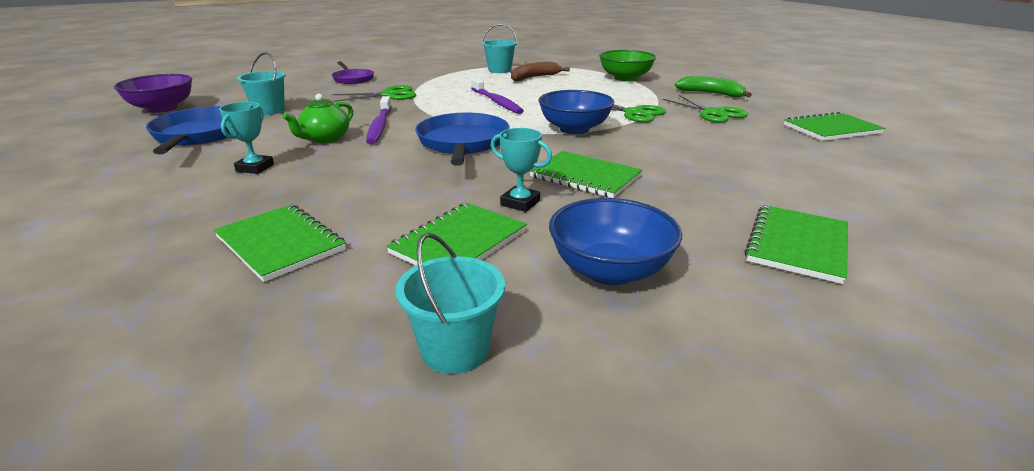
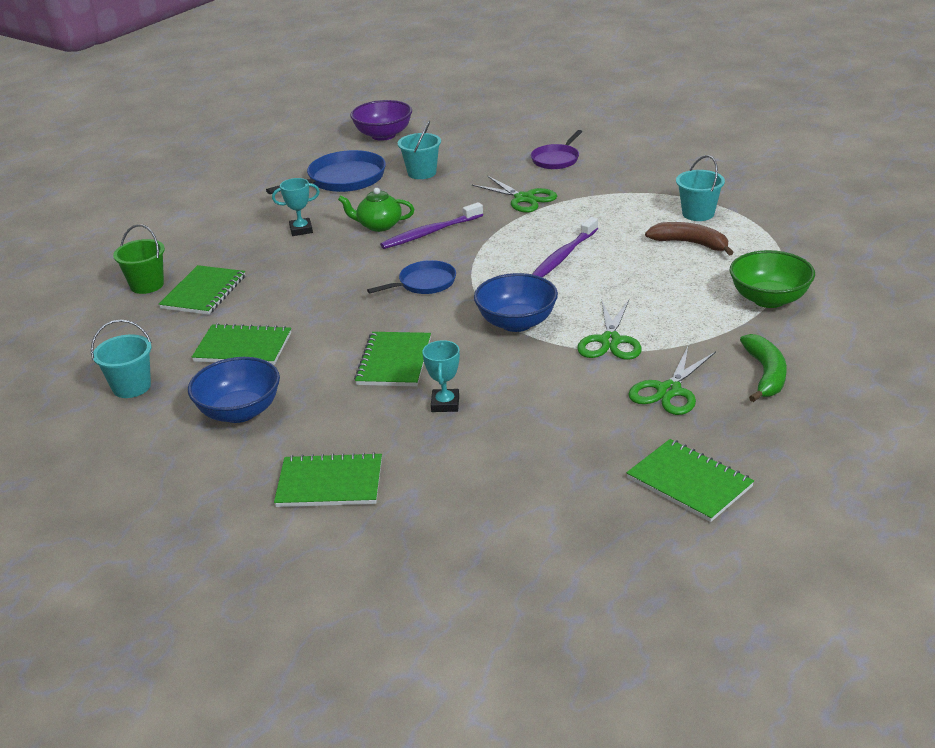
camera: 65 degrees right, 5 degrees up
blue pan [415,113,510,166] -> blue pan [367,260,456,294], size x0.62
turquoise trophy [491,128,552,212] -> turquoise trophy moved to [422,340,460,412]
none -> green bucket [113,224,165,294]

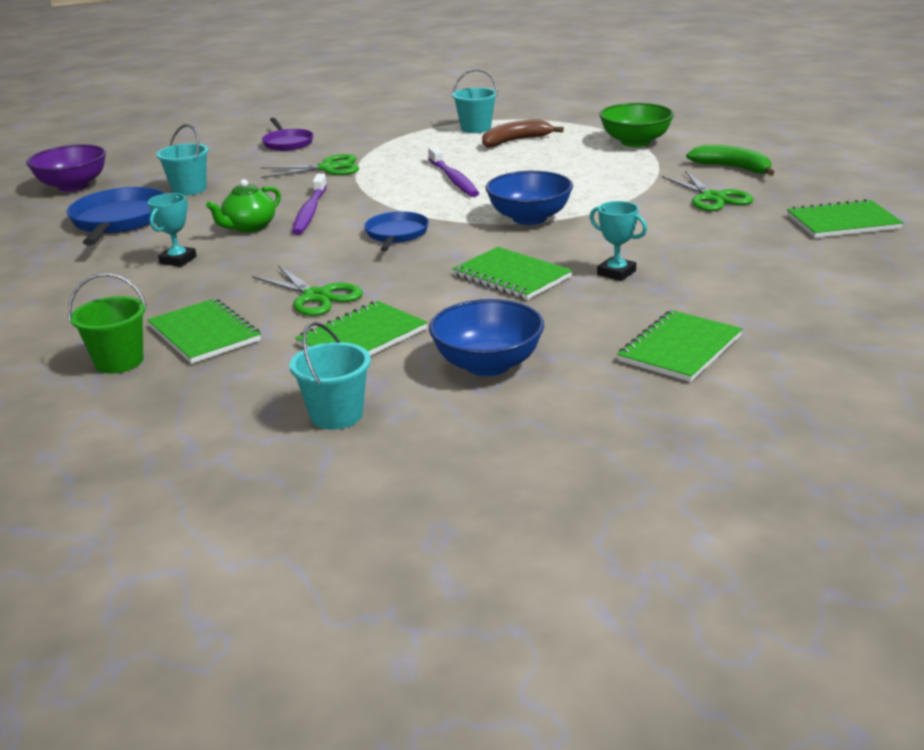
camera: 55 degrees left, 5 degrees down
green scissors [577,300,642,360] -> green scissors moved to [252,265,363,316]

